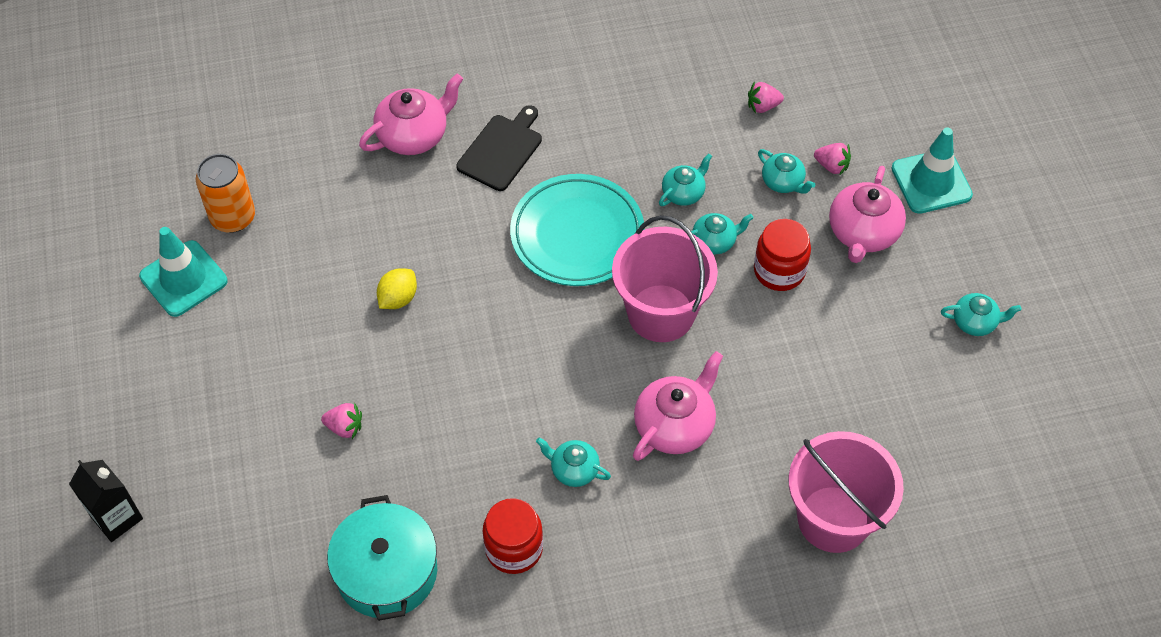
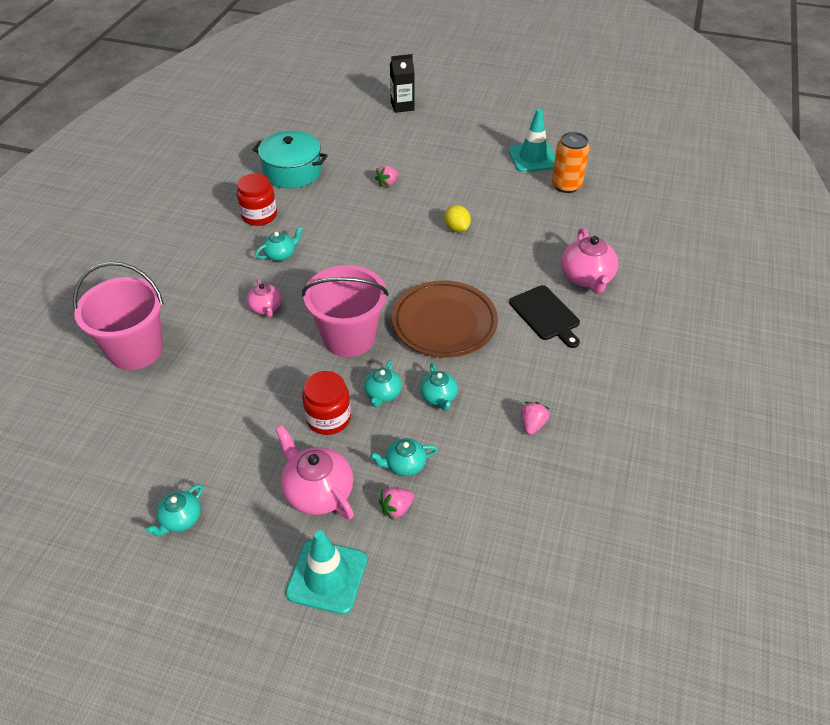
camera: 120 degrees right, 10 degrees down
turquoise plate [510,174,645,286] -> brown plate [392,280,498,358]
pink teapot [633,351,723,461] -> pink teapot [247,278,282,317], size x0.59
pink strawberry [748,81,784,113] -> pink strawberry moved to [521,402,549,435]

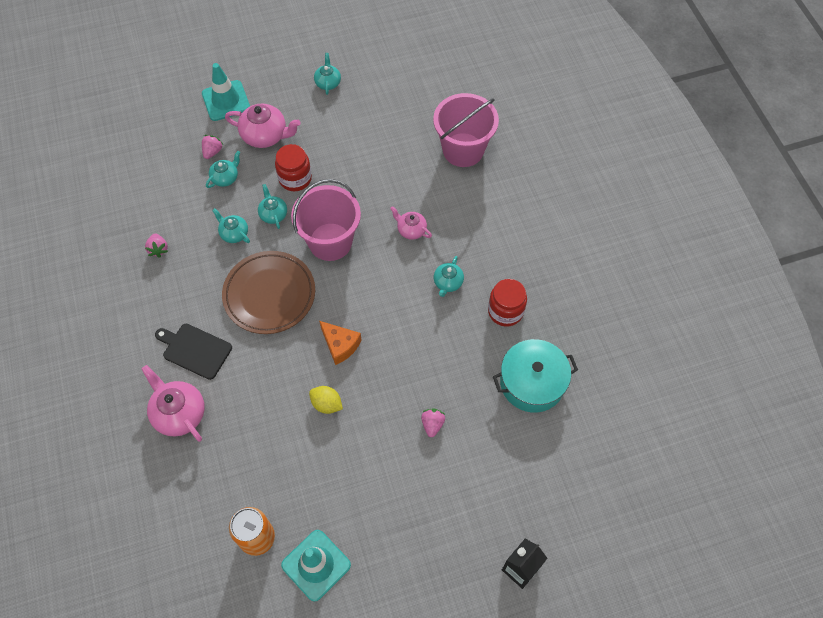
camera: 145 degrees right, 15 degrees up
none -> orange cheese [319,321,361,365]

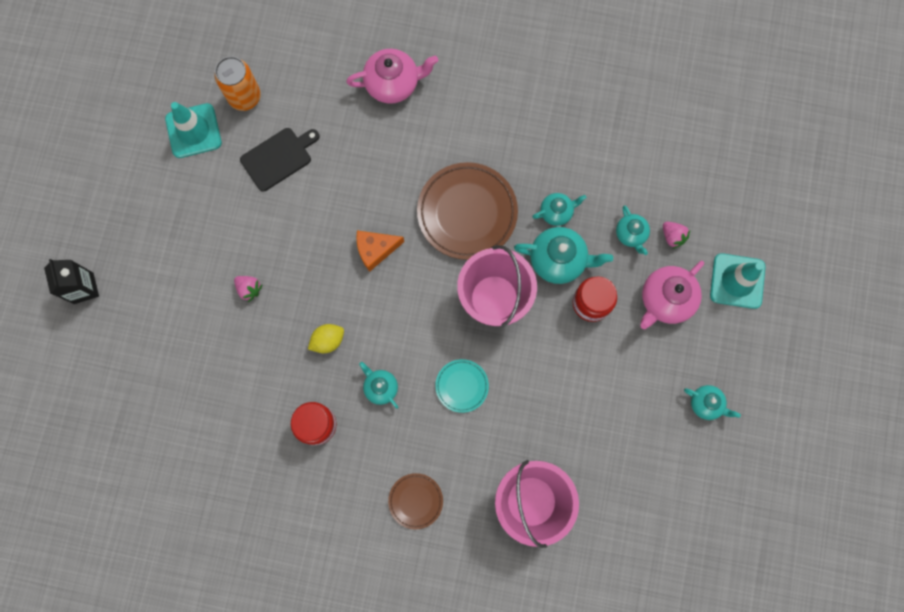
camera: 120 degrees right, 15 degrees up
pink strawberry [145,234,168,258] -> none
black cutting board [155,324,232,380] -> black cutting board moved to [240,128,319,192]
turquoise teapot [258,184,287,229] -> turquoise teapot [514,227,613,284], size x1.70
yellow lemon [309,386,343,414] -> yellow lemon moved to [308,324,344,353]
pink teapot [390,206,432,240] -> turquoise plate [435,359,489,413]
turquoise pot [493,339,578,412] -> none
none -> brown plate [388,473,443,530]

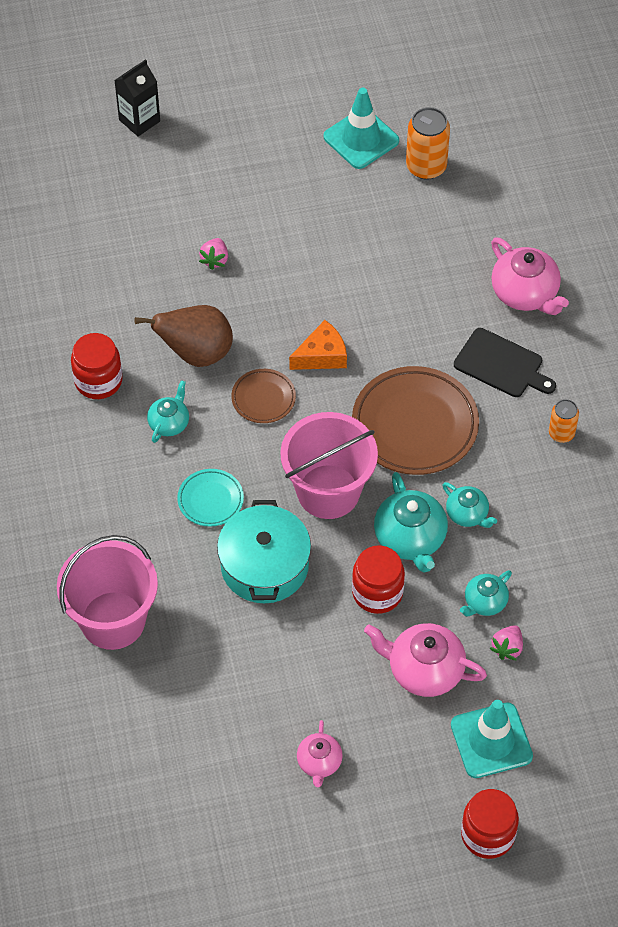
camera: 65 degrees right, 20 degrees down
black cutting board [240,128,319,192] -> black cutting board moved to [454,328,556,397]
yellow lemon [308,324,344,353] -> brown pear [134,305,233,367]
orange cheese [356,230,404,272] -> orange cheese turned 105 degrees clockwise [289,320,347,370]
brown plate [388,473,443,530] -> brown plate moved to [231,369,296,423]
turquoise teapot [684,385,741,420] -> pink teapot [297,720,343,787]
none -> turquoise pot [217,500,311,603]
none -> red jar [461,789,519,859]
none -> orange can [549,399,579,443]

